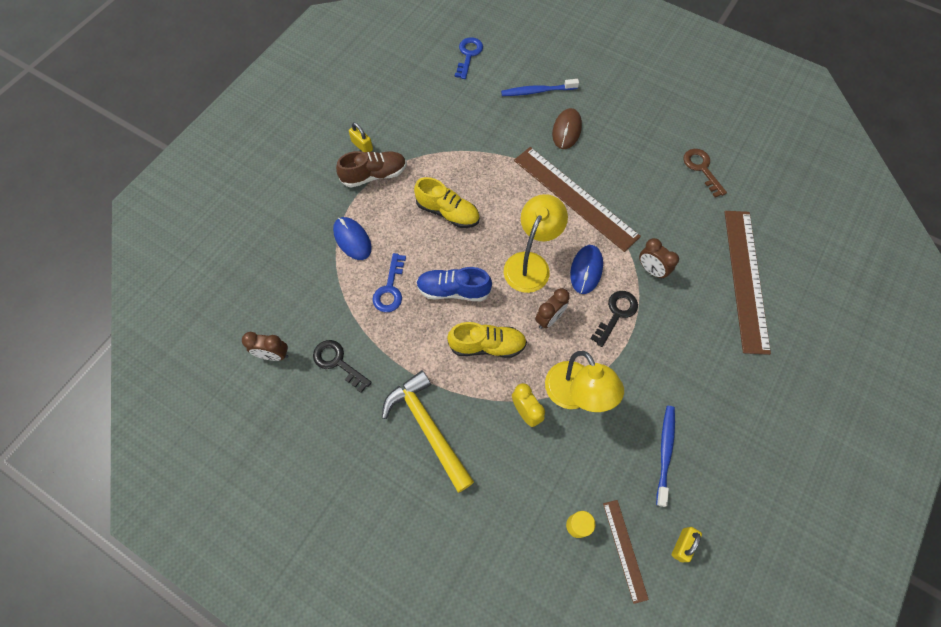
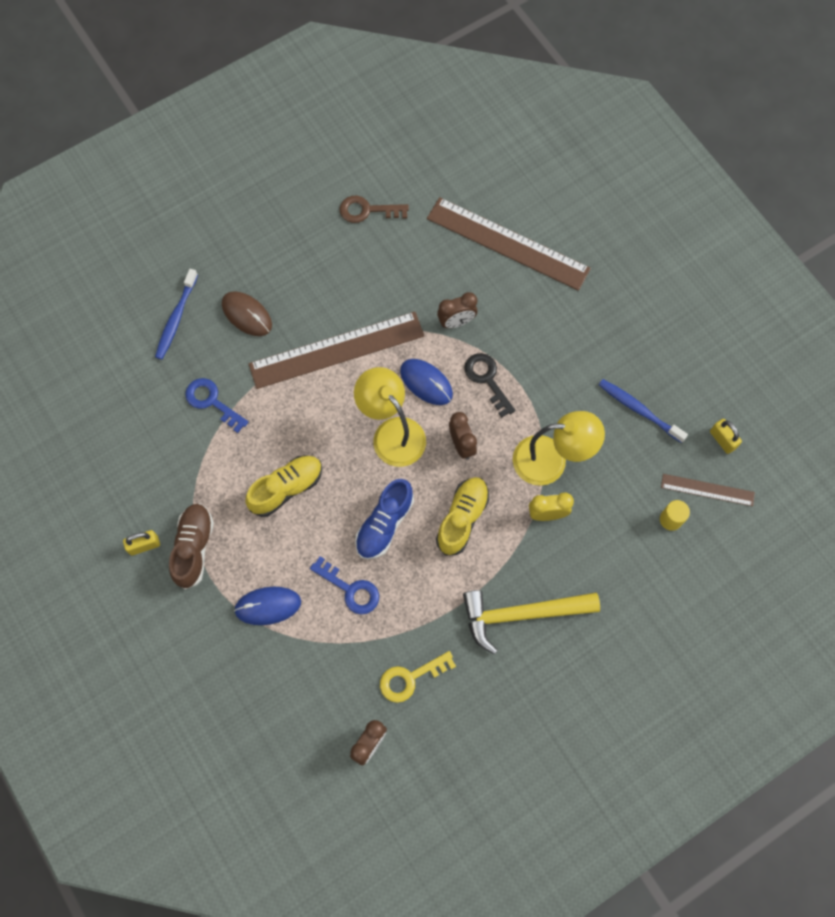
camera: 65 degrees left, 5 degrees up
black key [313,340,372,393] -> yellow key [380,651,456,703]
blue key [455,37,483,79] -> blue key moved to [185,378,248,433]

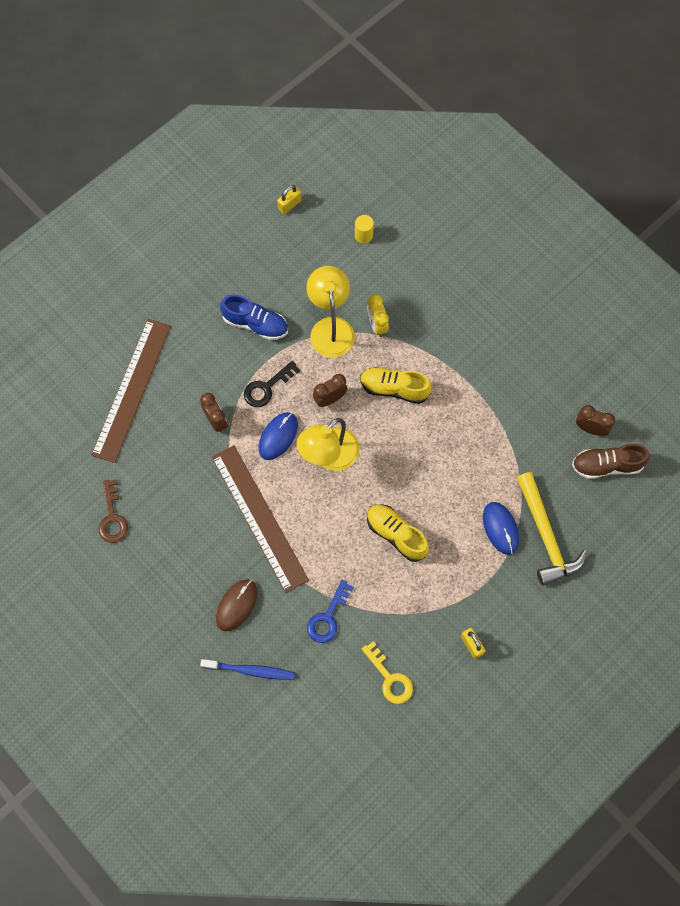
camera: 100 degrees left, 0 degrees up
brown shoe [169,503,214,590] -> brown shoe moved to [572,444,650,479]
blue key [310,556,379,614] -> none
blue shoe [355,479,414,559] -> blue shoe moved to [220,295,288,340]
yellow key [380,651,456,703] -> yellow key moved to [362,641,413,704]
yellow hammer [463,590,600,655] -> yellow hammer moved to [517,472,587,586]
blue toothbrush [599,379,688,443] -> none
brown ruler [661,474,755,506] -> none

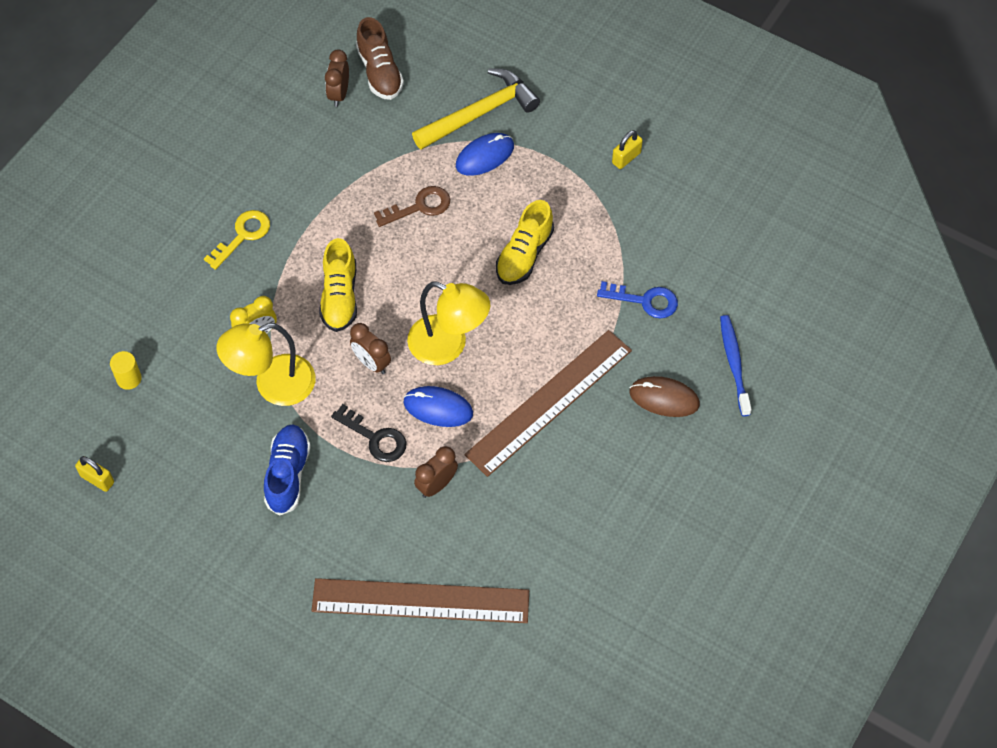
camera: 105 degrees left, 10 degrees down
brown key [99,479,128,543] -> brown key moved to [374,186,450,227]
yellow key [362,641,413,704] -> yellow key moved to [204,210,270,270]

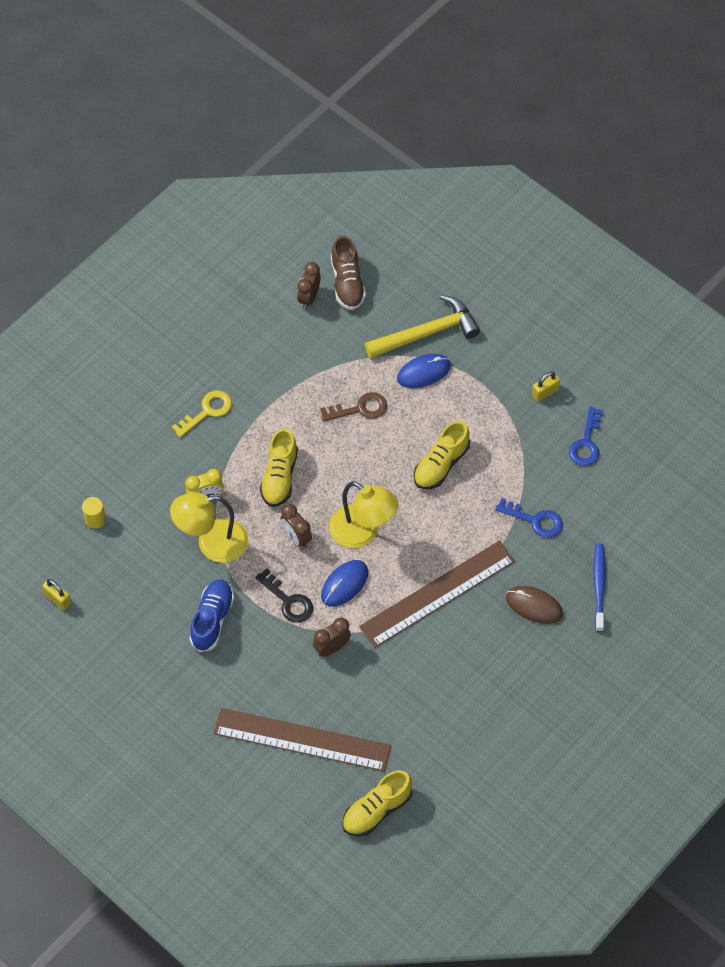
camera: 10 degrees right, 0 degrees up
blue mouse [403,386,473,427] -> blue mouse turned 75 degrees counterclockwise [321,560,368,607]
none -> yellow shoe [342,770,412,837]
none -> blue key [569,407,603,466]

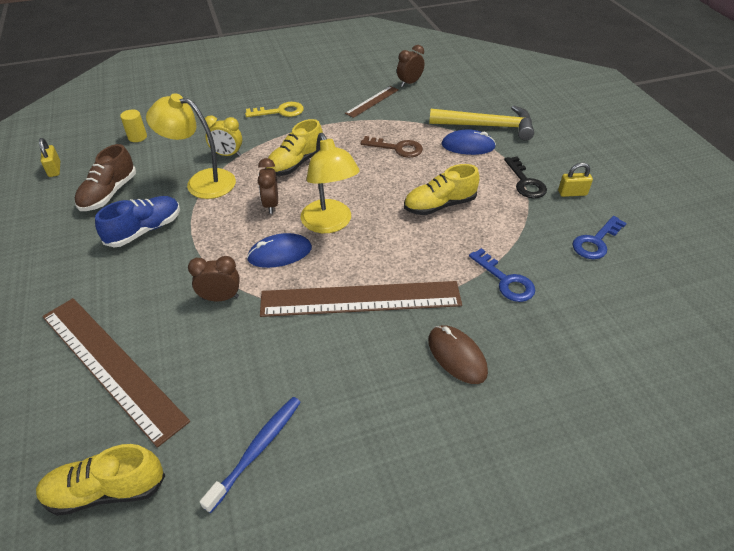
camera: 30 degrees right, 15 degrees down
black key [255,568,313,623] -> black key moved to [504,157,547,198]
brown shoe [331,235,366,310] -> brown shoe moved to [75,144,136,211]
blue toothbrush [593,543,606,632] -> blue toothbrush moved to [200,397,301,513]
none -> brown ruler [345,86,399,118]

